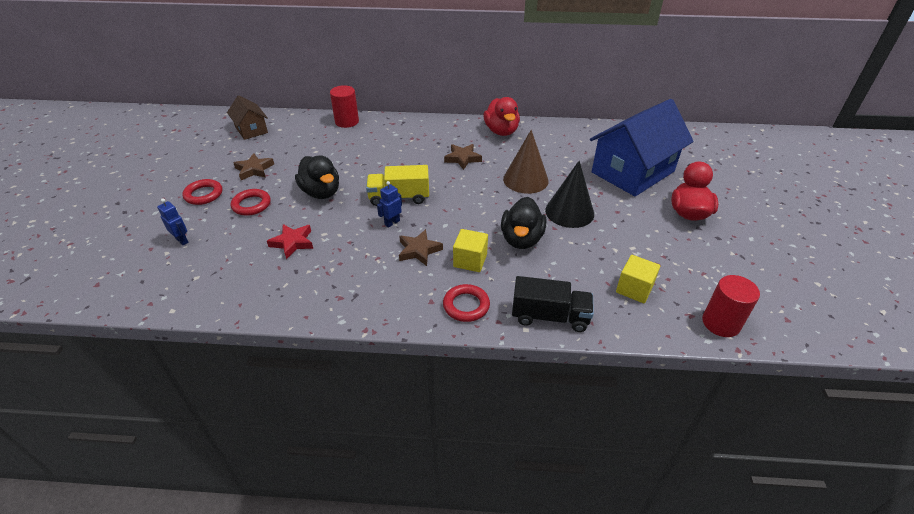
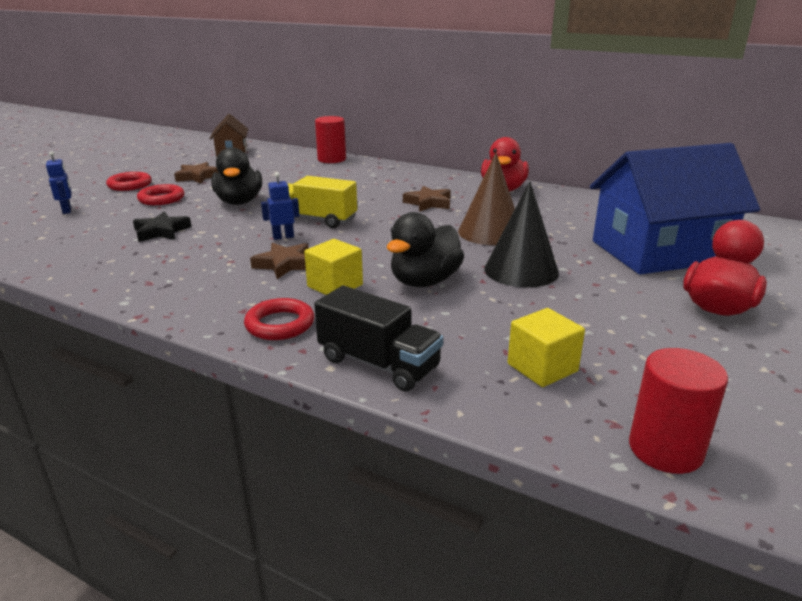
camera: 25 degrees right, 15 degrees down
red star [267,224,313,259] -> black star [133,212,192,242]

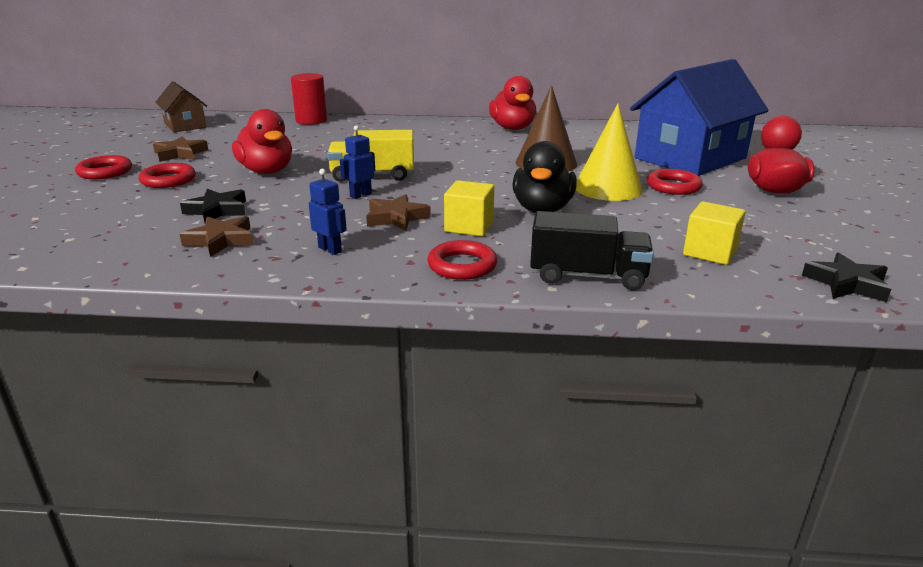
camera: 25 degrees left, 0 degrees up
blue robot [46,151,72,214] -> blue robot moved to [309,169,347,255]
black duck [211,147,262,205] -> red duck [232,109,292,174]
brown star [403,186,451,212] -> brown star moved to [180,216,254,257]
black cone [484,181,559,288] -> yellow cone [576,104,643,201]
red cylinder [629,348,728,474] -> black star [802,252,891,302]
none -> red ring [647,169,703,195]

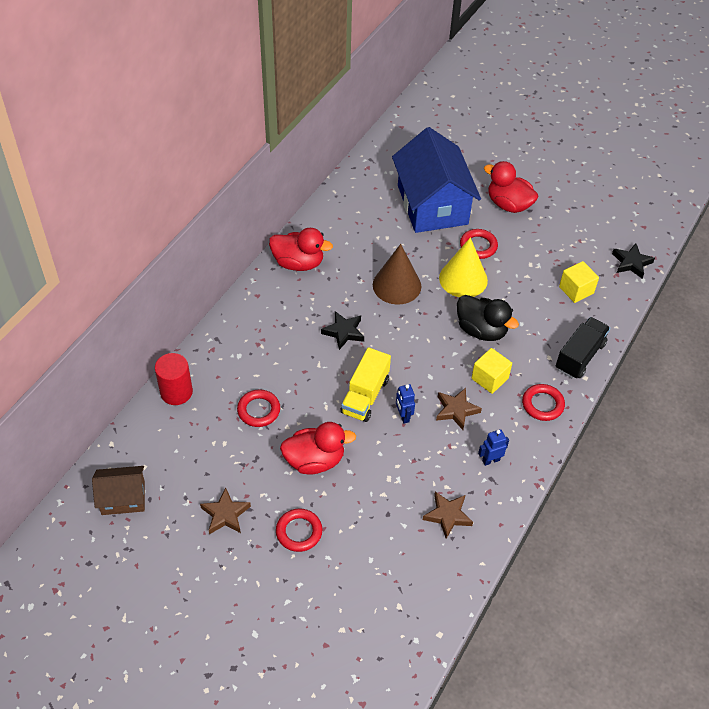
camera: 65 degrees left, 25 degrees up
red ring [75,155,132,179] -> red ring moved to [237,389,280,427]
black star [180,189,246,223] -> black star moved to [321,311,364,350]

